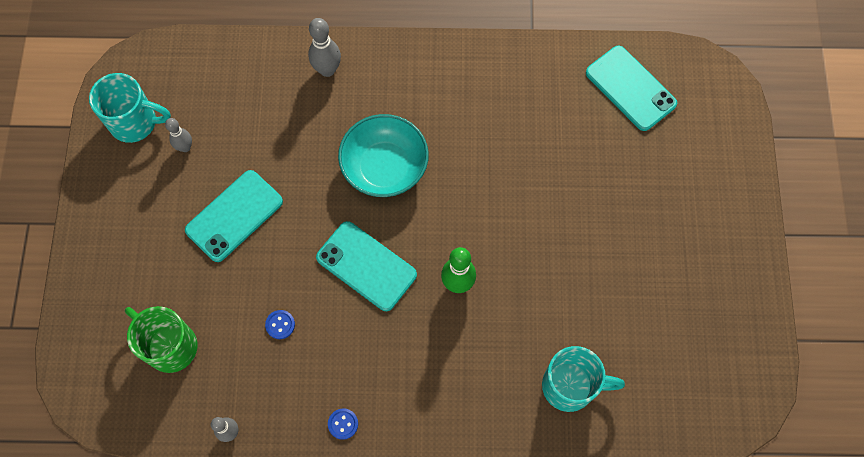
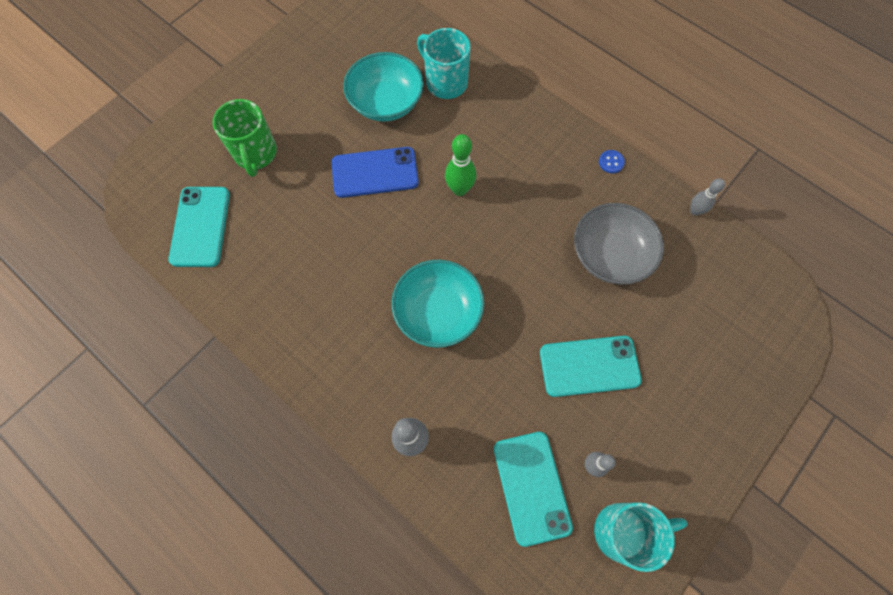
camera: 140 degrees left, 0 degrees up
turquoise mug [89,73,171,143] -> turquoise mug turned 120 degrees clockwise [594,502,688,572]
green mug [125,306,198,373] -> green mug moved to [213,99,277,177]
blue button [265,310,295,339] -> grey bowl [574,203,664,285]
turquoise phone [316,221,417,311] -> turquoise phone moved to [494,432,573,547]
none -> blue phone [331,147,419,198]
none -> turquoise bowl [343,52,424,122]

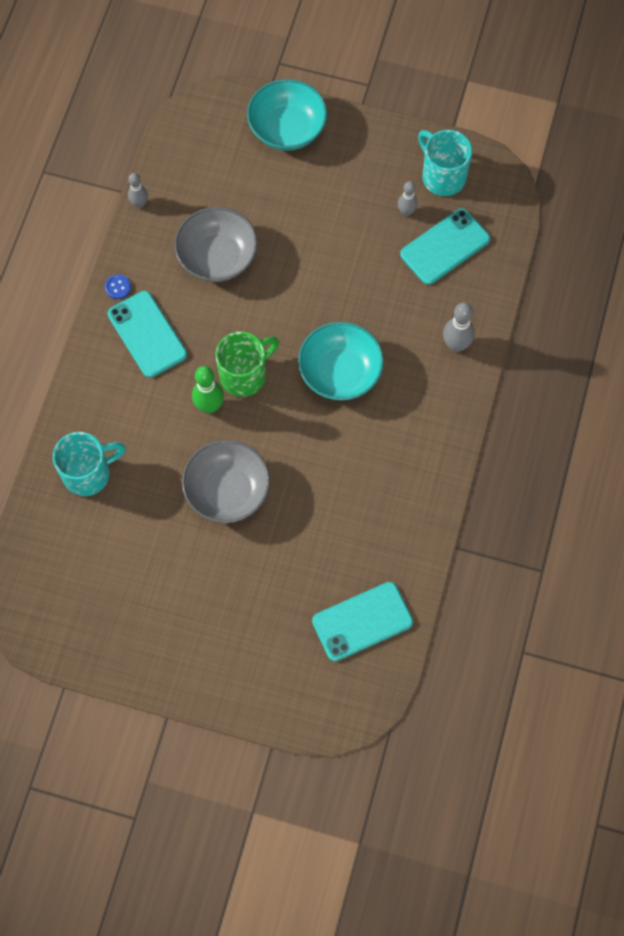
camera: 115 degrees left, 0 degrees up
green mug [213,99,277,177] -> green mug moved to [216,331,279,397]
blue phone [331,147,419,198] -> grey bowl [182,440,270,523]
turquoise bowl [343,52,424,122] -> turquoise bowl moved to [247,79,327,151]
turquoise mug [417,28,470,99] -> turquoise mug turned 135 degrees counterclockwise [53,432,126,496]
turquoise phone [540,336,642,397] -> turquoise phone moved to [107,291,187,378]

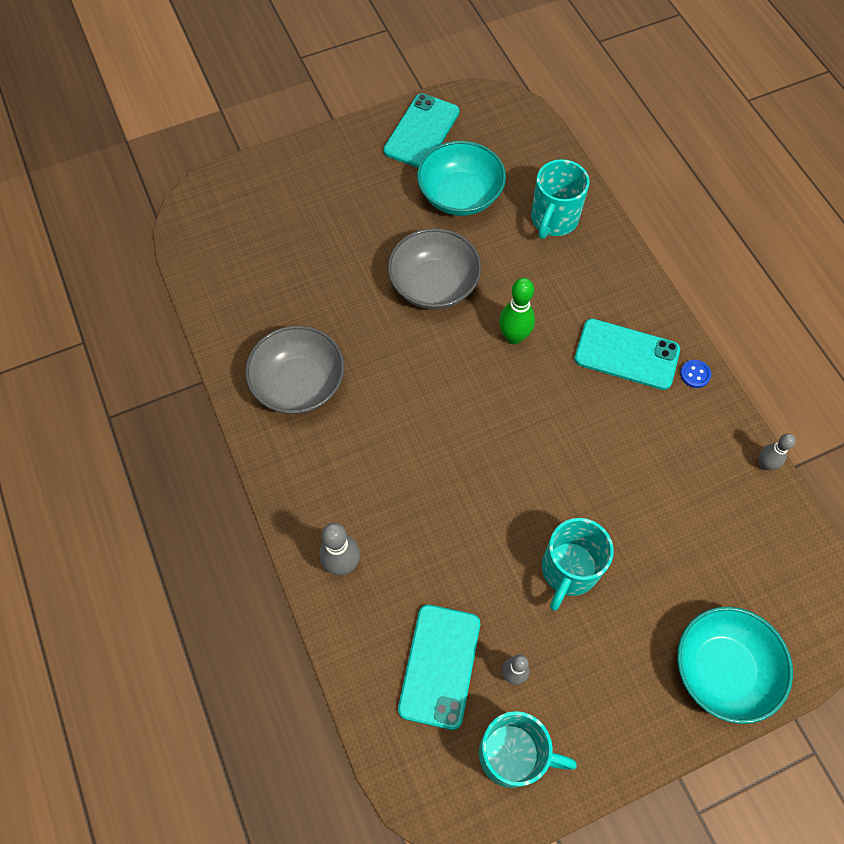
camera: 140 degrees right, 5 degrees down
grey bowl [174,207,258,282] -> grey bowl moved to [245,326,344,414]
green mug [216,331,279,397] -> none
turquoise bowl [298,322,384,401] -> turquoise bowl moved to [417,141,506,216]
turquoise phone [312,582,413,661] -> turquoise phone moved to [383,93,460,168]
none -> turquoise mug [542,518,614,611]

